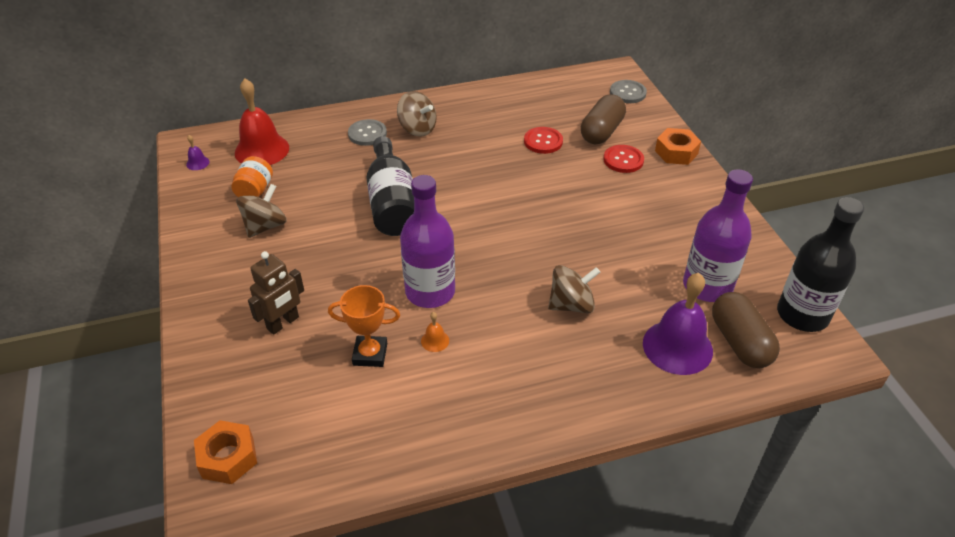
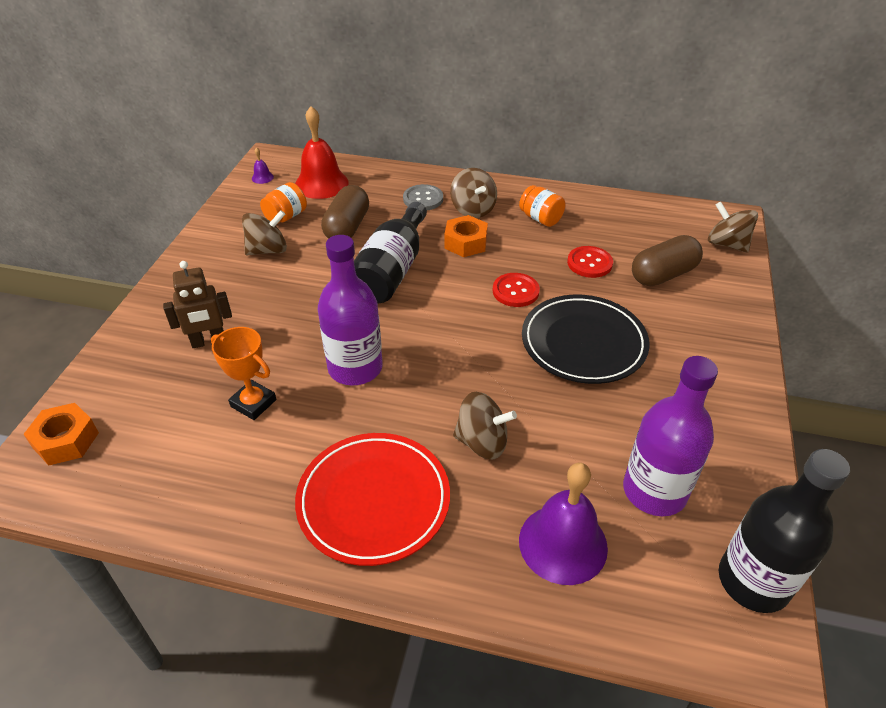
camera: 30 degrees right, 0 degrees up
orange bell [421,312,449,352] -> none
red button [604,145,644,173] -> red button moved to [493,273,540,307]
grey button [610,80,647,103] -> brown spinning top [708,202,758,253]
orange nut [655,128,701,165] -> orange nut moved to [444,215,488,257]
brown capsule [712,292,780,368] -> brown capsule moved to [321,185,369,239]
none -> red plate [295,433,450,566]
none -> orange jar [519,185,566,227]
none -> black plate [522,295,650,384]

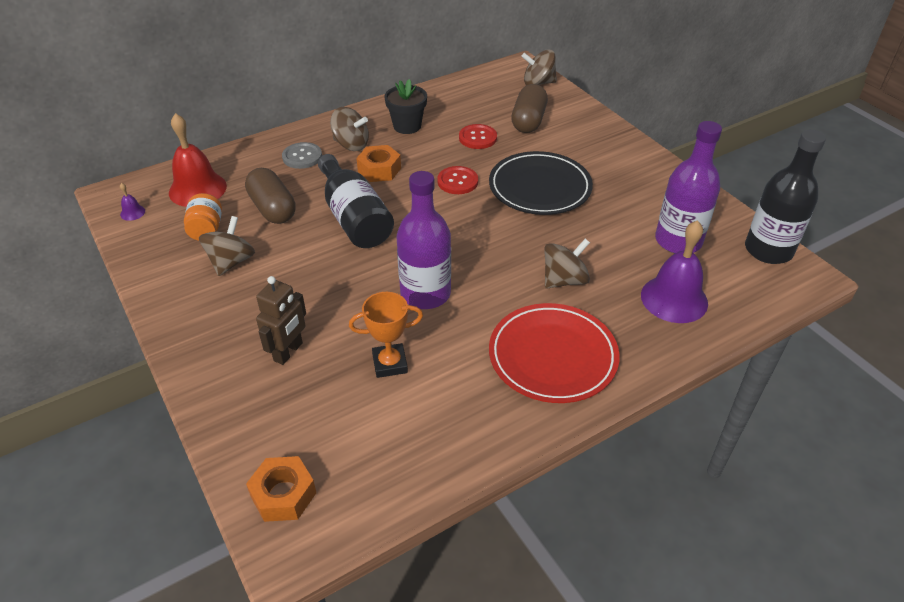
camera: 45 degrees left, 0 degrees up
orange jar [519,185,566,227] -> black flower pot [384,79,427,134]

